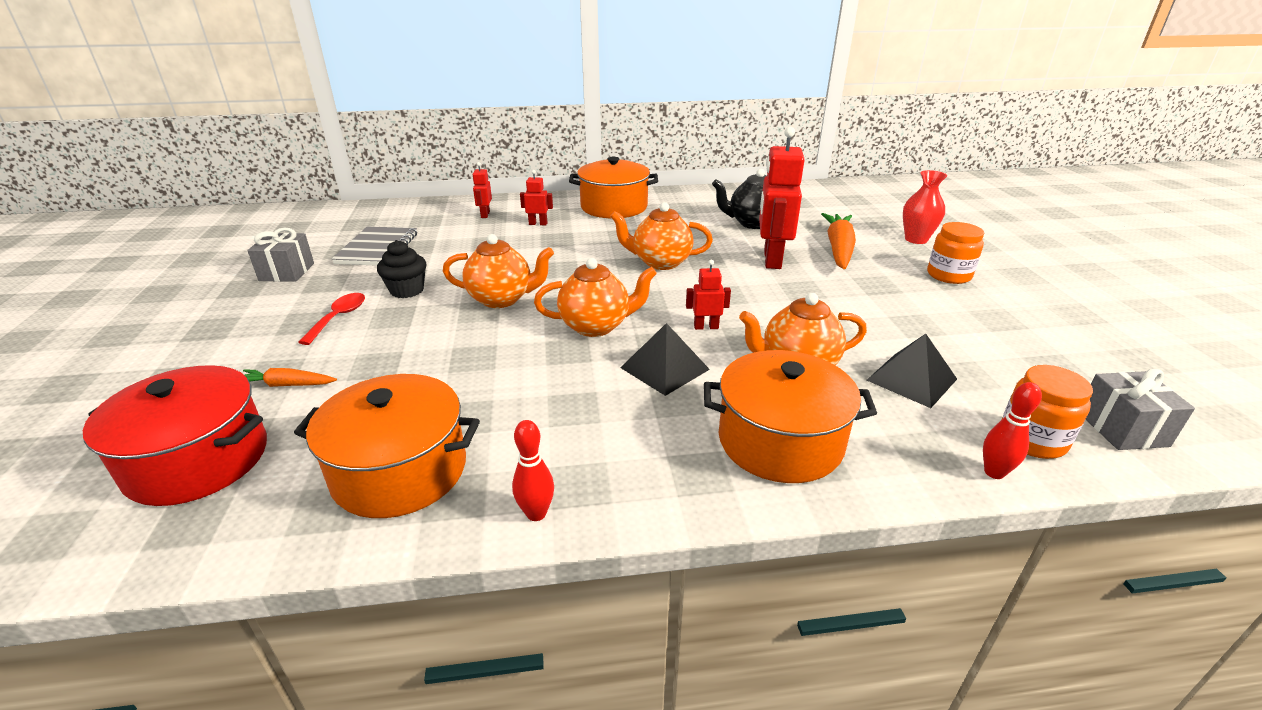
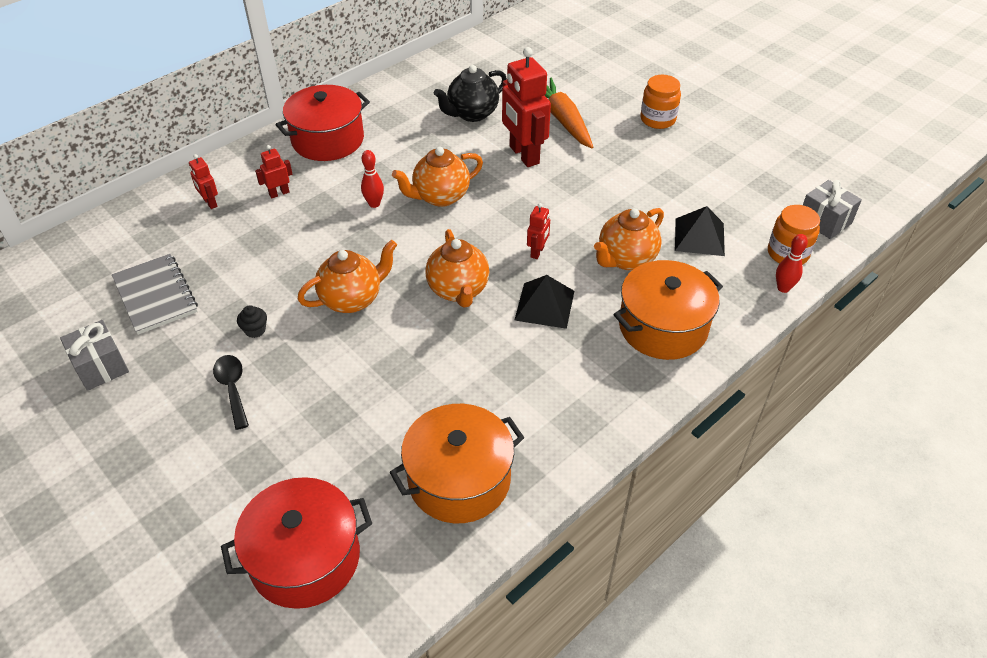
camera: 35 degrees left, 15 degrees up
orange carrot [243,368,337,387] -> none
red spoon [298,293,365,345] -> black spoon [213,355,249,430]
black cupcake [377,240,426,298] -> black cupcake [237,305,267,338], size x0.62
red bowling pin [512,420,554,521] -> red bowling pin moved to [361,150,384,208]
orange teapot [534,258,657,337] -> orange teapot turned 120 degrees clockwise [425,229,489,307]
orange pot [569,157,658,218] -> red pot [275,85,370,161]
red robot [686,260,731,330] -> red robot turned 150 degrees clockwise [527,203,550,259]
red vase [903,170,947,244] -> none

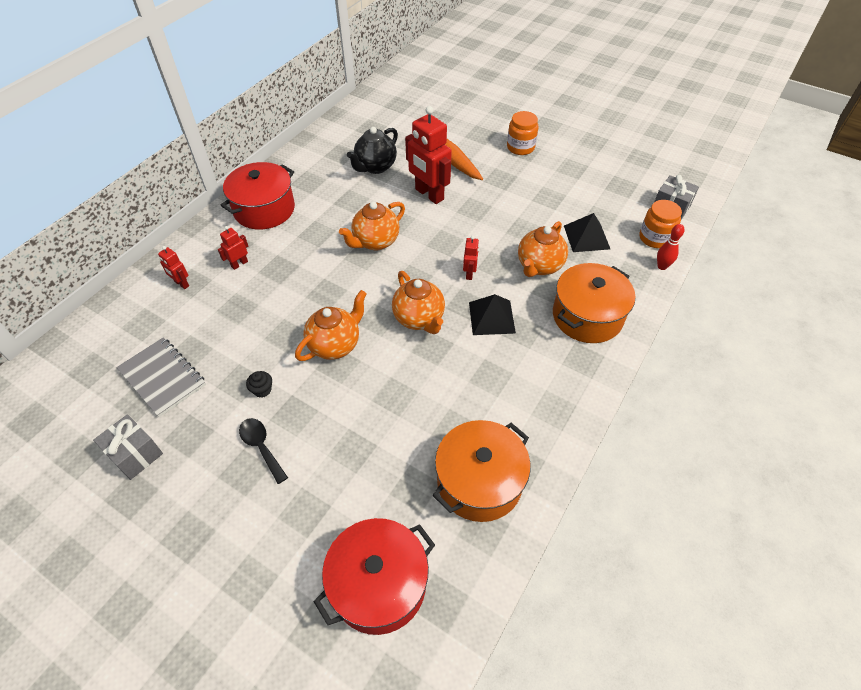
camera: 15 degrees left, 5 degrees up
red bowling pin [361,150,384,208] -> none

